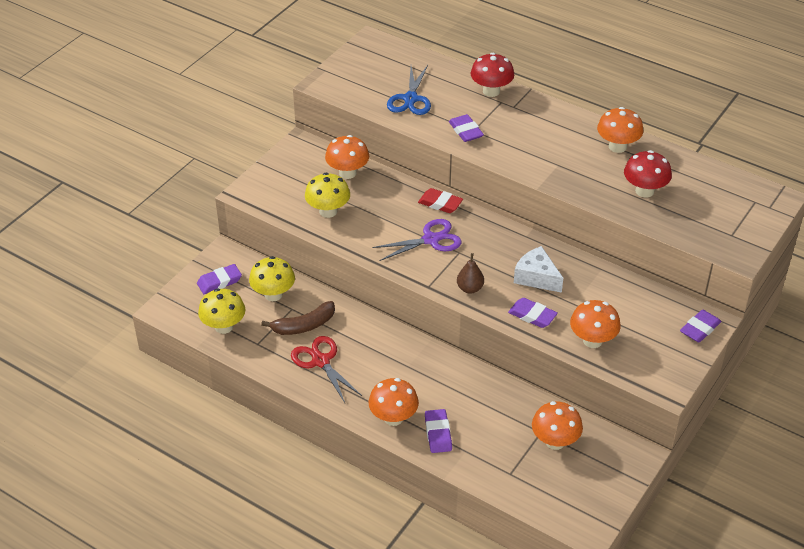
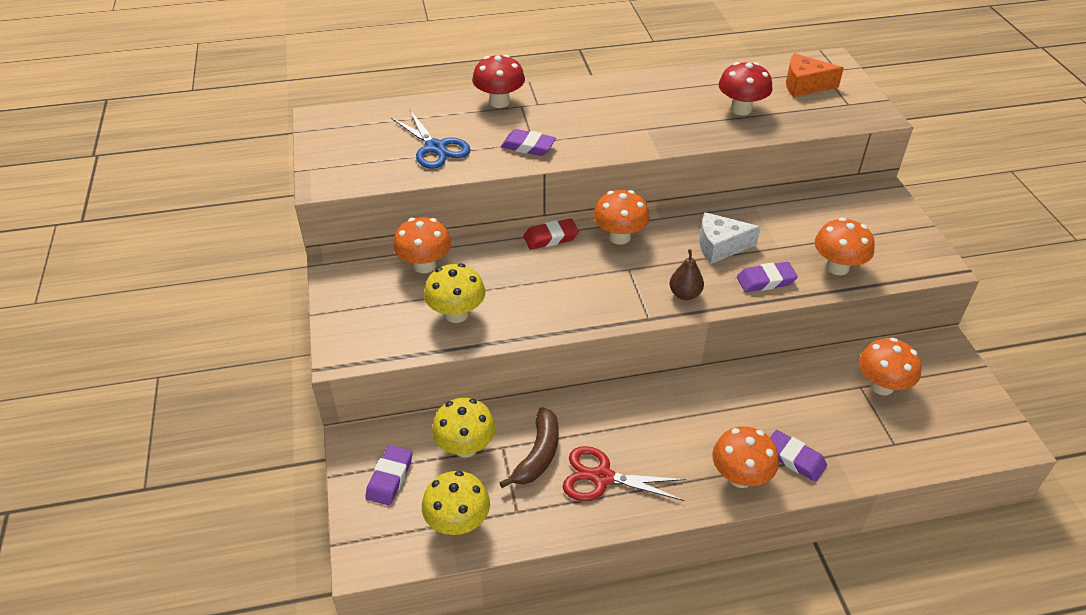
camera: 45 degrees left, 0 degrees up
purple scissors [373,219,462,261] -> none
orange mushroom [597,107,643,153] -> orange mushroom moved to [593,190,650,244]
purple eraser [680,310,721,343] -> none
none -> orange cheese [786,53,844,97]

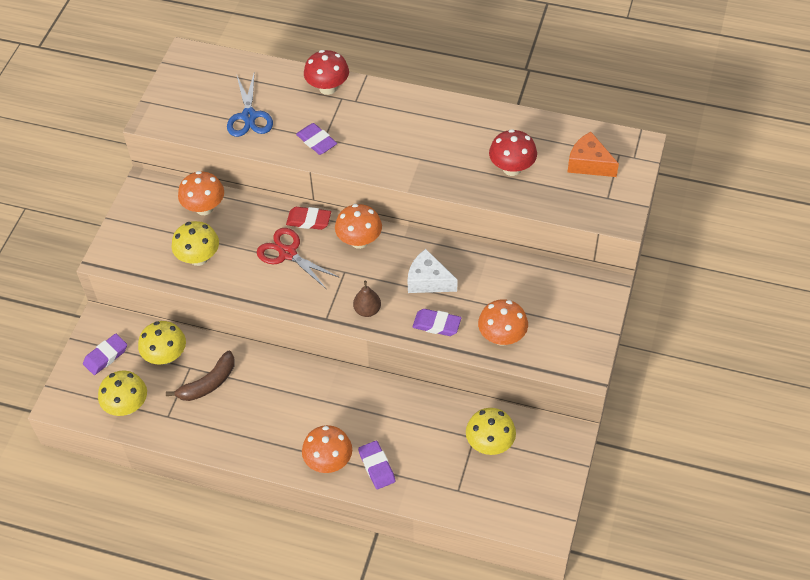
camera: 30 degrees right, 10 degrees up
red scissors [563,446,686,501] -> red scissors moved to [256,228,340,288]
orange mushroom [859,338,922,395] -> yellow mushroom [466,408,516,455]

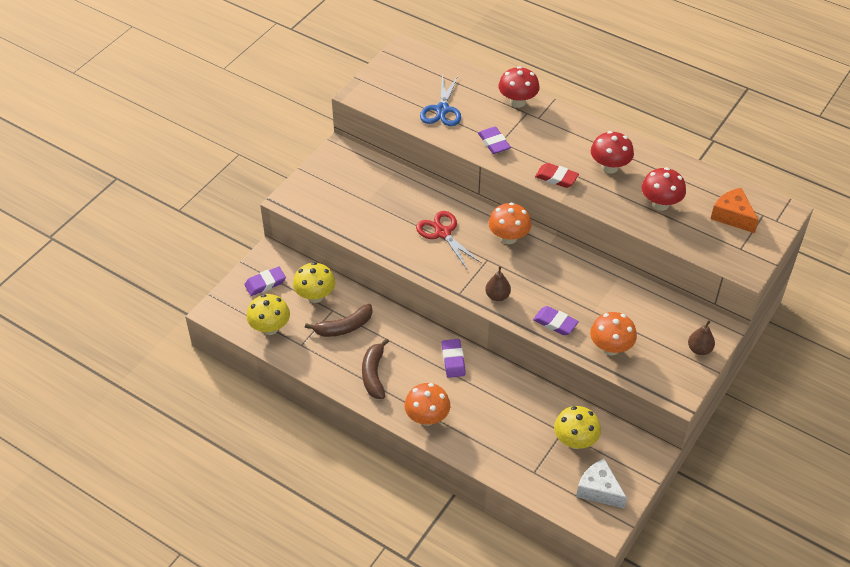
camera: 15 degrees right, 5 degrees down
yellow mushroom [172,221,219,266] -> none
orange mushroom [178,171,224,215] -> none
red eraser [286,207,331,230] -> red eraser moved to [535,163,579,188]
purple eraser [358,441,396,489] -> purple eraser moved to [442,339,466,378]
white cheese [408,249,457,293] -> white cheese moved to [576,459,627,509]
none -> brown banana [362,338,389,399]
none -> red mushroom [591,131,634,174]
none -> brown pear [688,320,715,355]

